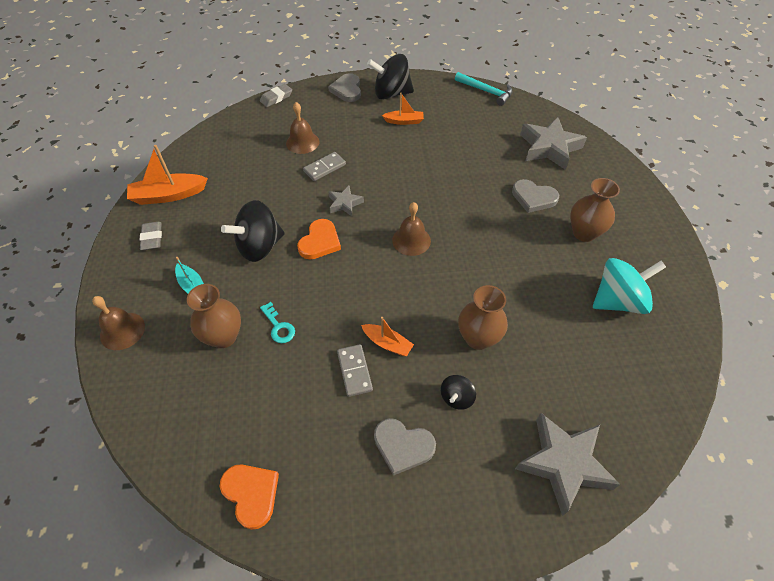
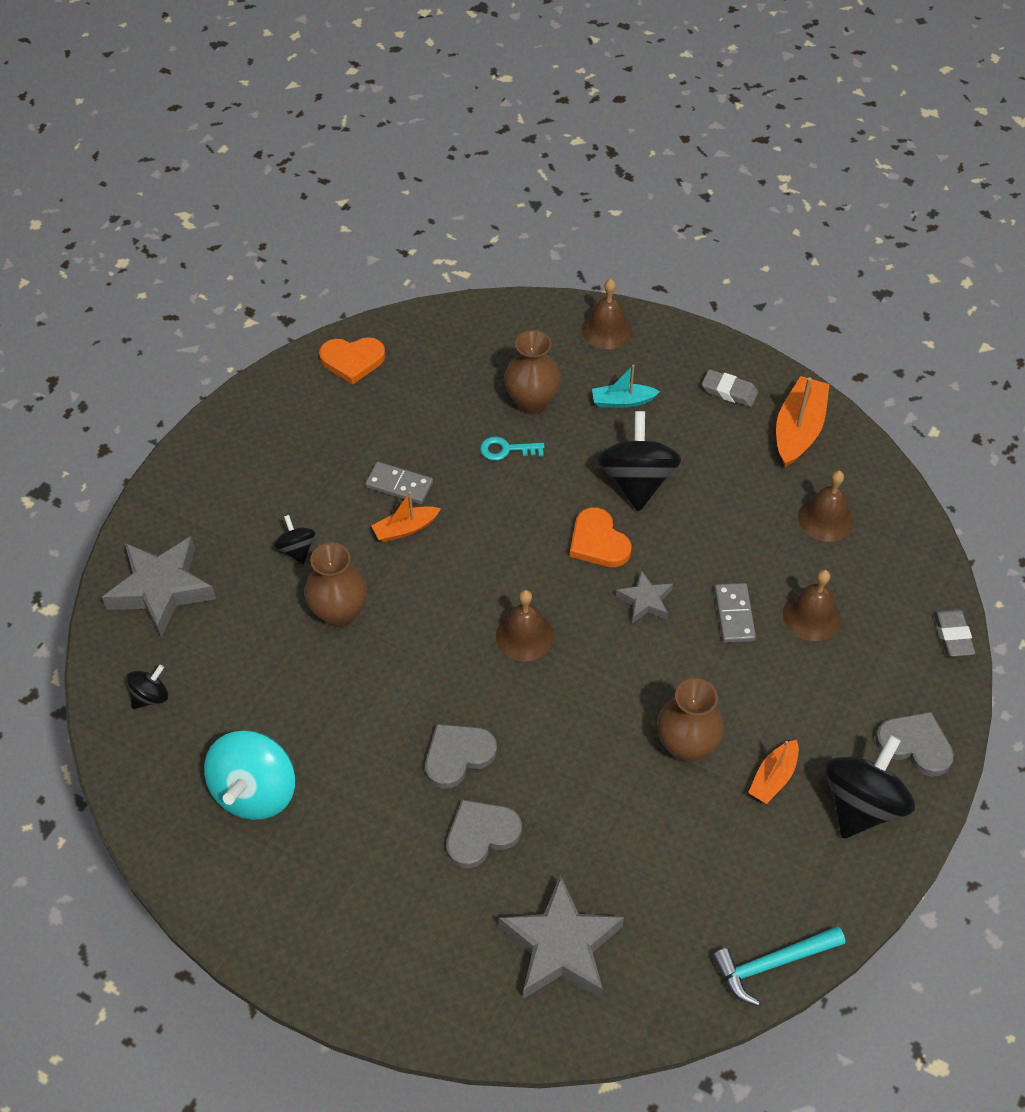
camera: 125 degrees right, 0 degrees up
grey heart [374,418,436,476] -> grey heart moved to [425,724,497,789]
brown vase [570,178,620,242] -> brown vase moved to [657,678,724,762]
none -> black spinning top [127,665,168,709]
none -> brown bell [798,471,854,542]

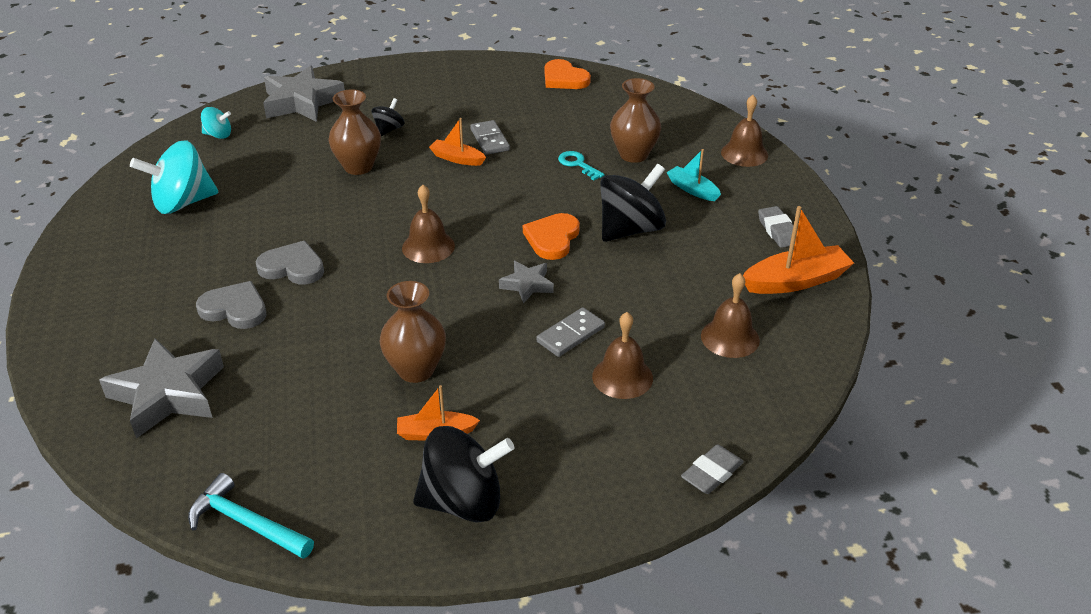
camera: 50 degrees right, 15 degrees down
black spinning top [127,665,168,709] -> turquoise spinning top [201,107,231,139]
grey heart [875,712,954,777] -> none

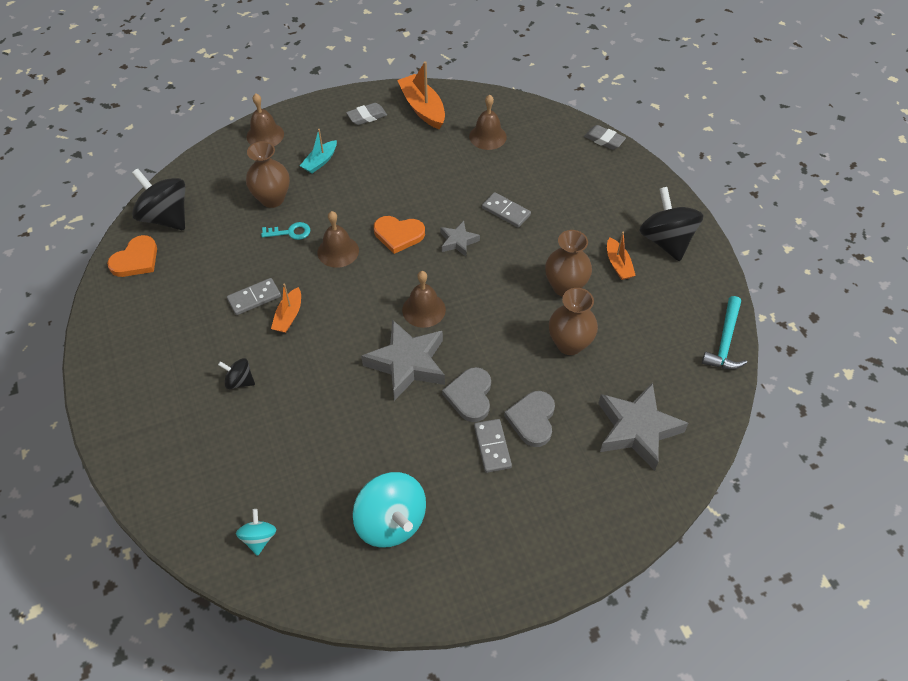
camera: 100 degrees left, 15 degrees up
grey star [263,65,345,122] -> grey star moved to [361,319,445,401]
brown vase [328,89,381,175] -> brown vase moved to [549,288,598,355]
turquoise key [558,151,604,180] -> turquoise key turned 135 degrees counterclockwise [261,222,310,240]
brown bell [592,312,653,399] -> brown bell moved to [318,211,359,268]
black spinning top [600,164,666,242] -> black spinning top moved to [132,168,185,230]
none -> grey domino [474,419,512,473]

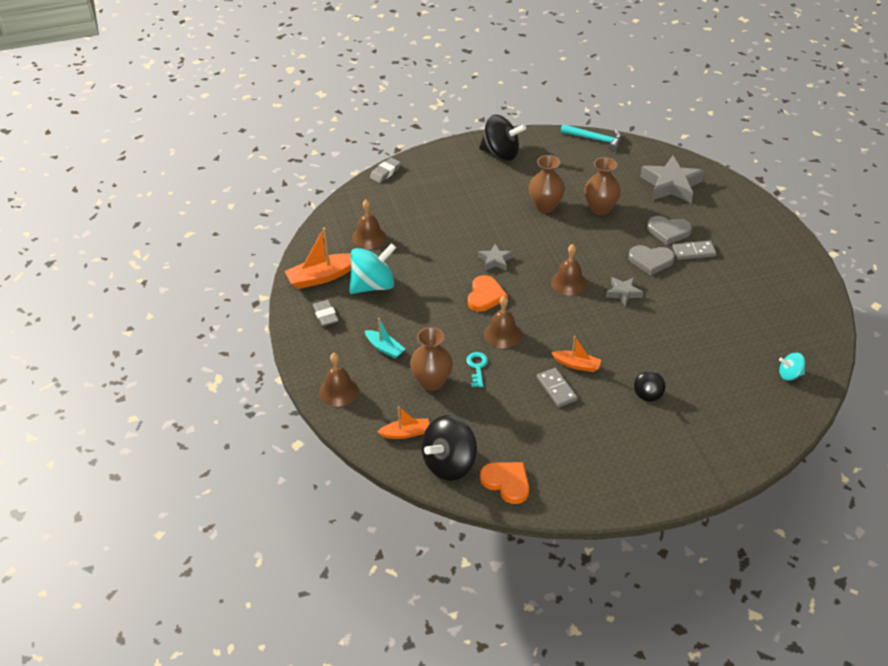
camera: 85 degrees left, 10 degrees down
turquoise spinning top [353,472,426,548] -> turquoise spinning top moved to [349,243,396,294]
grey star [361,319,445,401] -> grey star [606,277,643,306], size x0.53
grey domino [482,192,531,228] -> none
orange boat [607,232,636,280] -> orange boat moved to [377,406,429,439]
black spinning top [639,187,704,261] -> black spinning top turned 150 degrees counterclockwise [479,115,526,161]

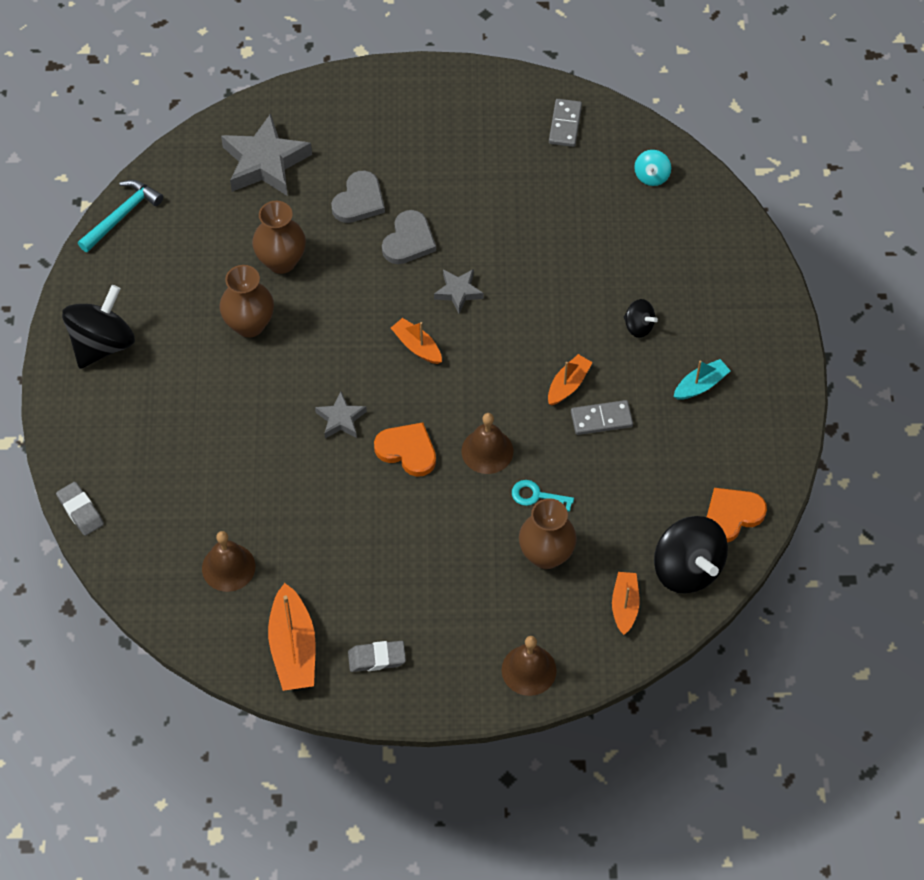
camera: 75 degrees left, 15 degrees up
turquoise spinning top [349,243,396,294] -> none
turquoise boat [365,318,405,359] -> turquoise boat moved to [673,359,730,400]
brown bell [551,244,587,295] -> orange boat [391,318,442,364]
grey domino [672,241,716,260] -> grey domino moved to [549,99,582,147]

